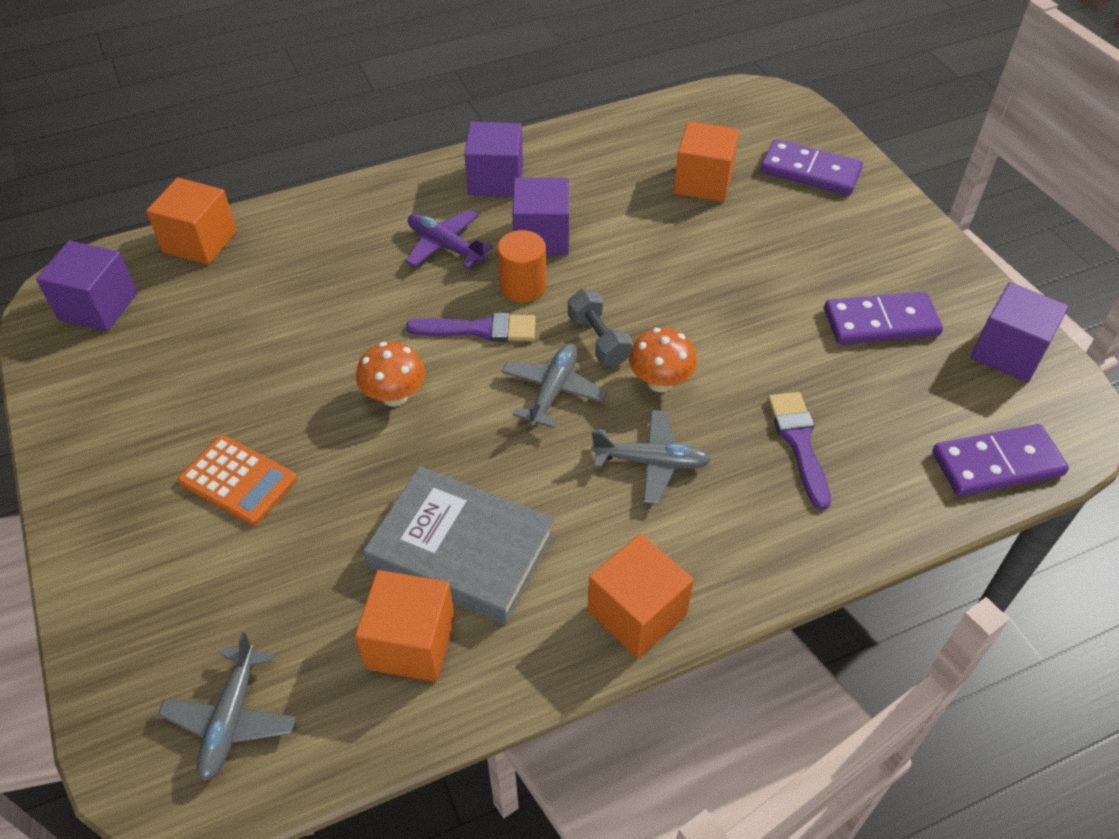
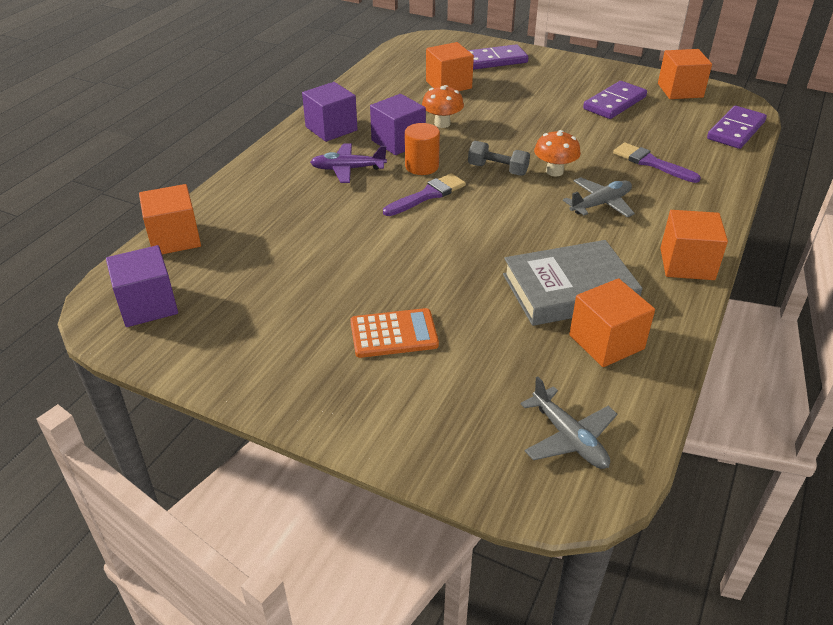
camera: 40 degrees left, 10 degrees down
orange mushroom [356,342,425,407] -> orange mushroom moved to [422,85,464,128]
grey plane [501,343,608,428] -> none
purple cube [971,282,1069,383] -> orange cube [658,49,712,99]

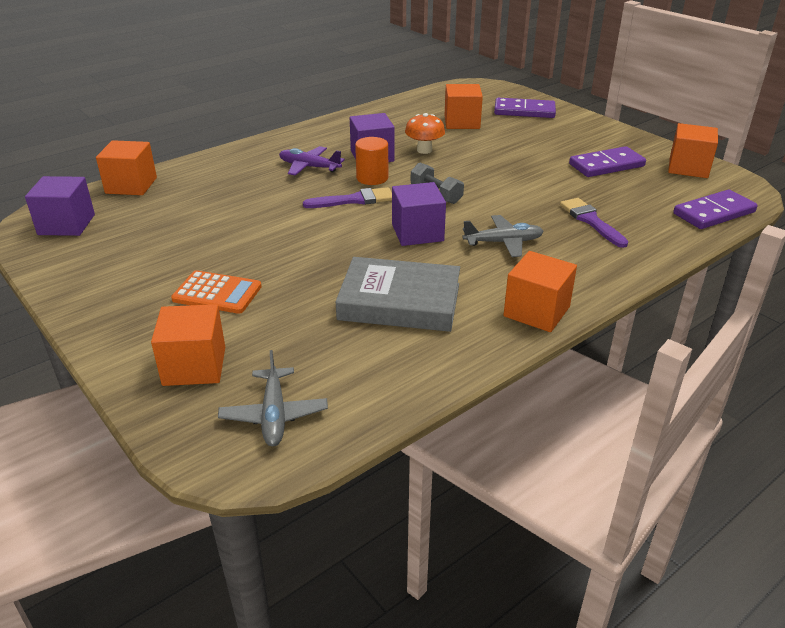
camera: 25 degrees right, 5 degrees down
purple cube [302,82,358,142] -> purple cube moved to [392,182,446,246]
orange mushroom [534,130,581,176] -> none
orange cube [569,278,655,367] -> orange cube moved to [151,304,225,386]

